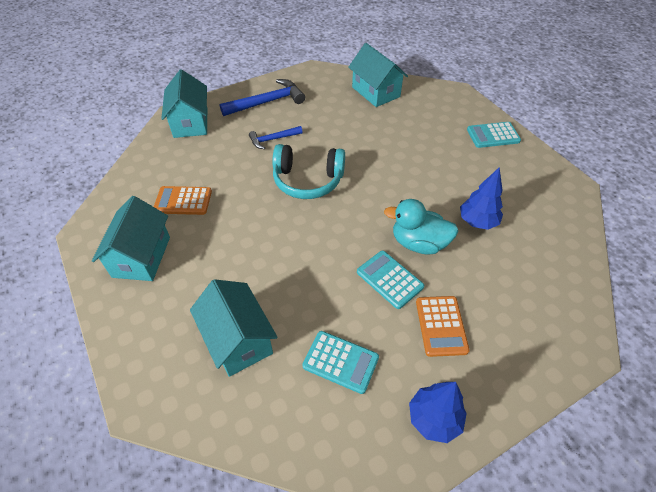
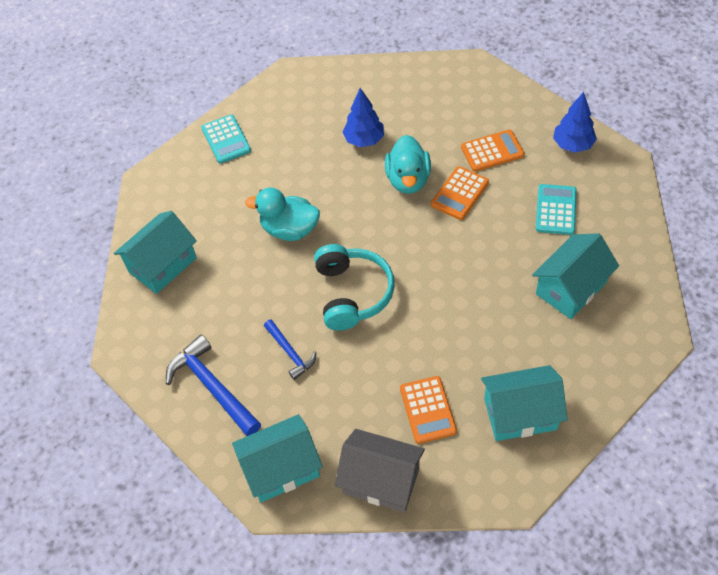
camera: 100 degrees left, 5 degrees up
turquoise calculator [357,251,424,309] -> orange calculator [431,166,489,220]
none -> turquoise duck [245,188,320,241]
none -> grey house [335,429,425,513]

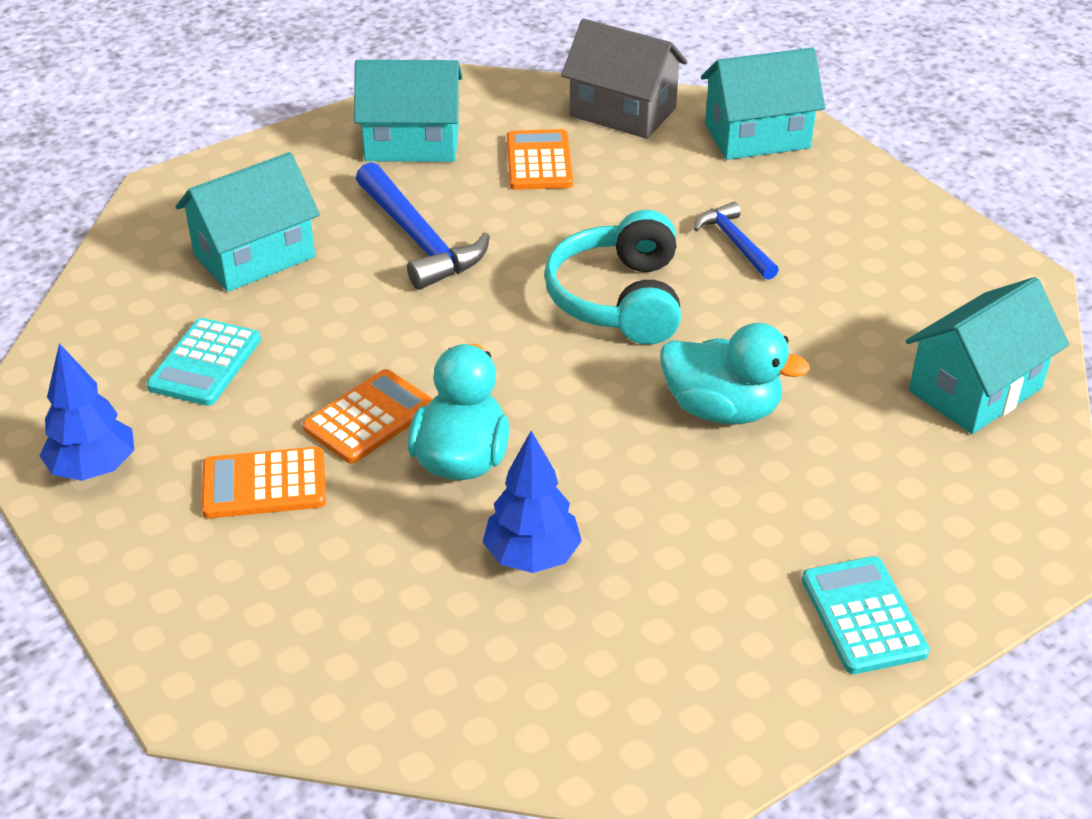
camera: 175 degrees left, 15 degrees down
blue hammer [166,335,261,436] -> blue hammer moved to [356,162,490,290]

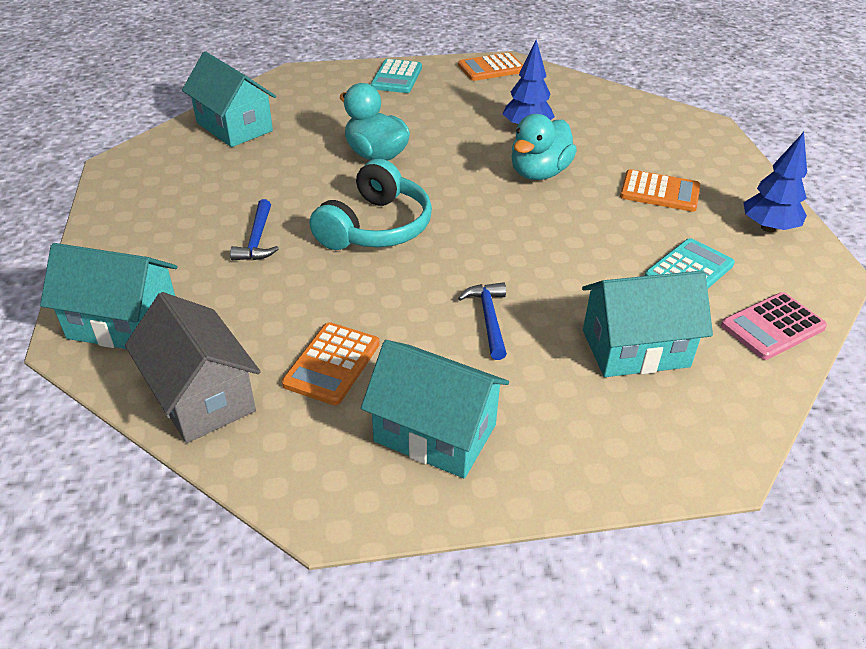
camera: 155 degrees left, 0 degrees up
orange calculator [303,369,433,464] -> orange calculator moved to [458,53,523,81]
blue hammer [356,162,490,290] -> blue hammer [458,282,507,360], size x0.59
turquoise house [906,277,1069,434] -> turquoise house turned 60 degrees clockwise [182,51,276,147]
none -> pink calculator [721,292,827,360]

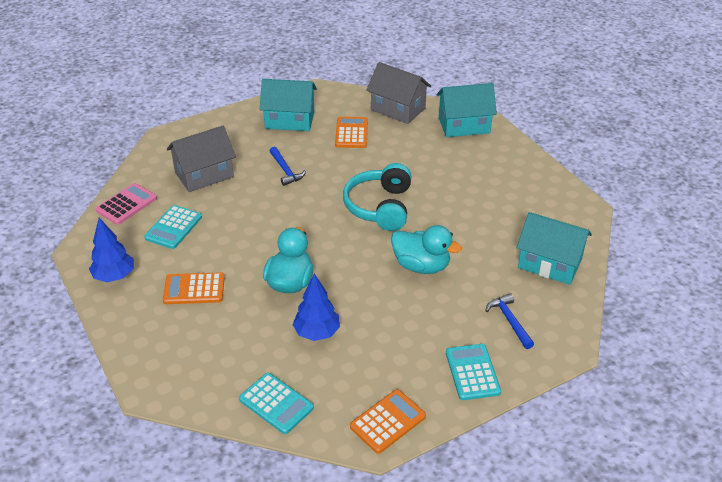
camera: 160 degrees right, 0 degrees up
blue hammer [230,199,279,260] -> blue hammer moved to [485,293,534,349]
turquoise house [582,270,713,377] -> grey house [167,126,236,192]
none -> turquoise calculator [239,373,314,434]

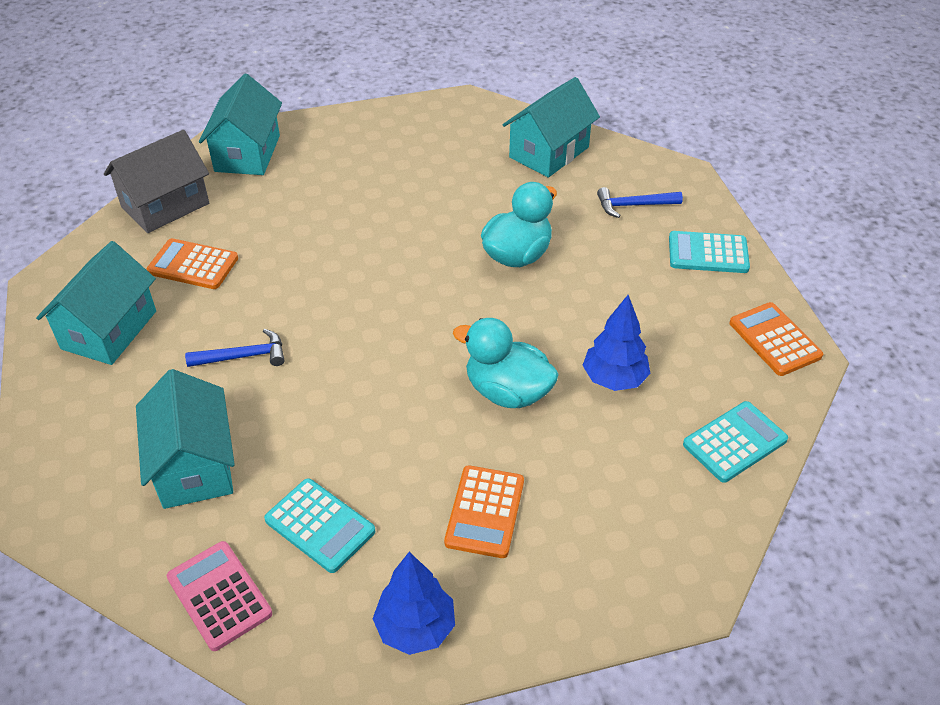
camera: 75 degrees left, 5 degrees up
grey house [167,126,236,192] -> turquoise house [136,369,235,509]
turquoise headphones [343,163,412,231] -> none

